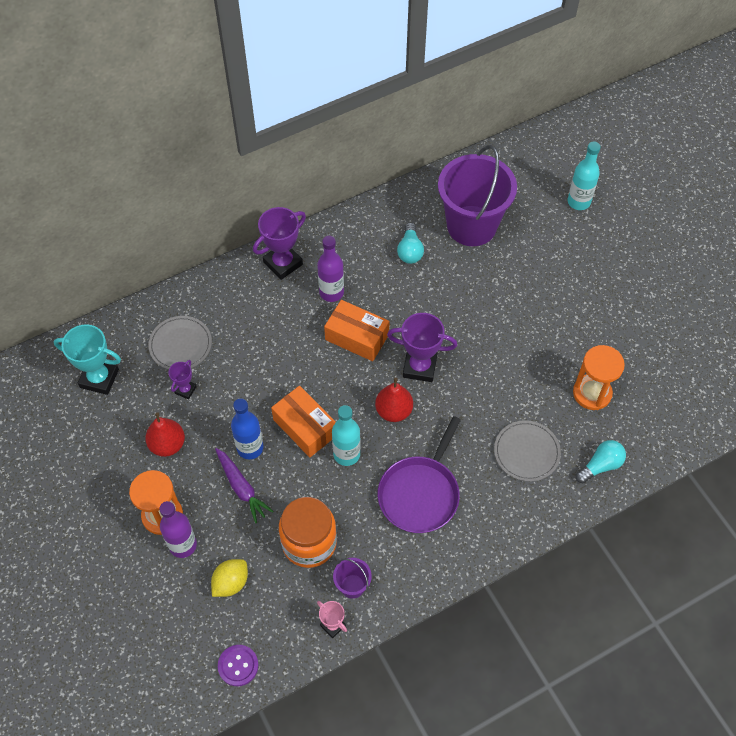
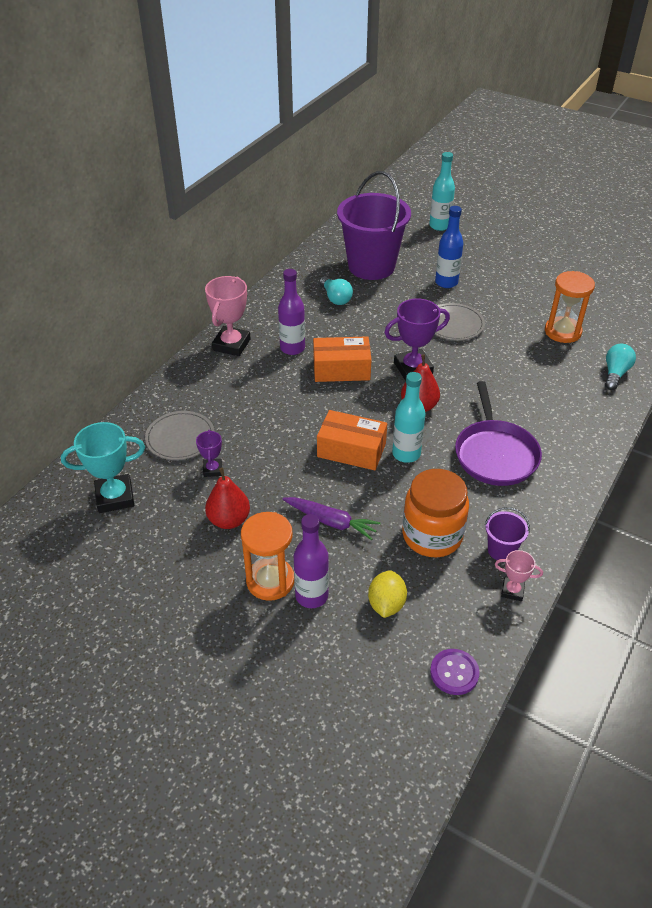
camera: 30 degrees left, 15 degrees down
blue bottle [231,398,263,459] -> blue bottle moved to [435,206,463,288]
purple trophy [253,207,306,280] -> pink trophy [205,276,251,356]
grey plate [494,420,561,482] -> grey plate moved to [435,303,485,341]

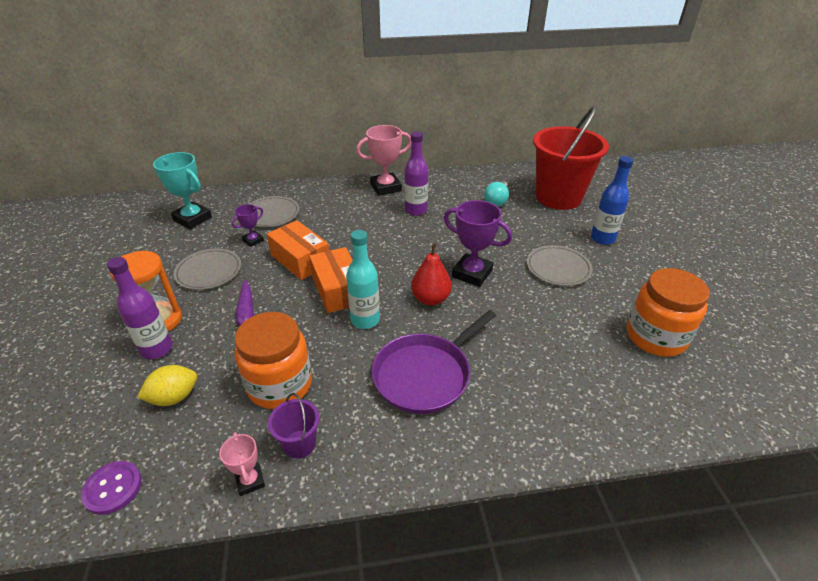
camera: 50 degrees right, 5 degrees down
red pear [205,468,250,529] -> grey plate [173,249,241,290]
orange box [313,336,372,382] -> orange box moved to [267,220,329,280]
purple bucket [337,171,411,280] -> red bucket [533,106,609,210]
turquoise bottle [429,152,455,231] -> none
orange hourglass [545,271,595,343] -> orange jar [627,268,710,357]
turquoise light bulb [605,344,636,390] -> none

